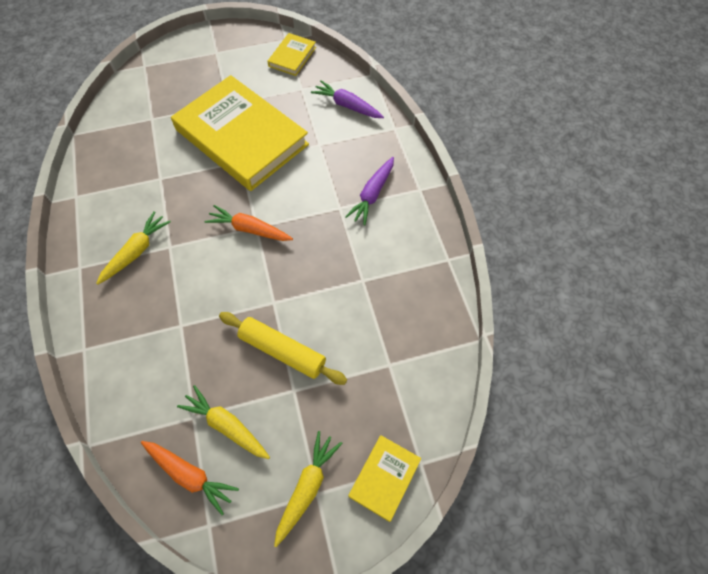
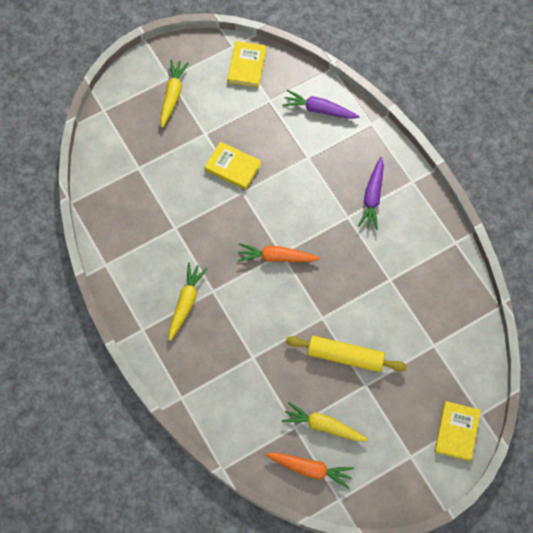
camera: 15 degrees left, 5 degrees up
yellow book [171,75,309,191] -> yellow book [204,141,261,190], size x0.43
yellow carrot [274,431,342,547] -> yellow carrot moved to [160,59,189,128]

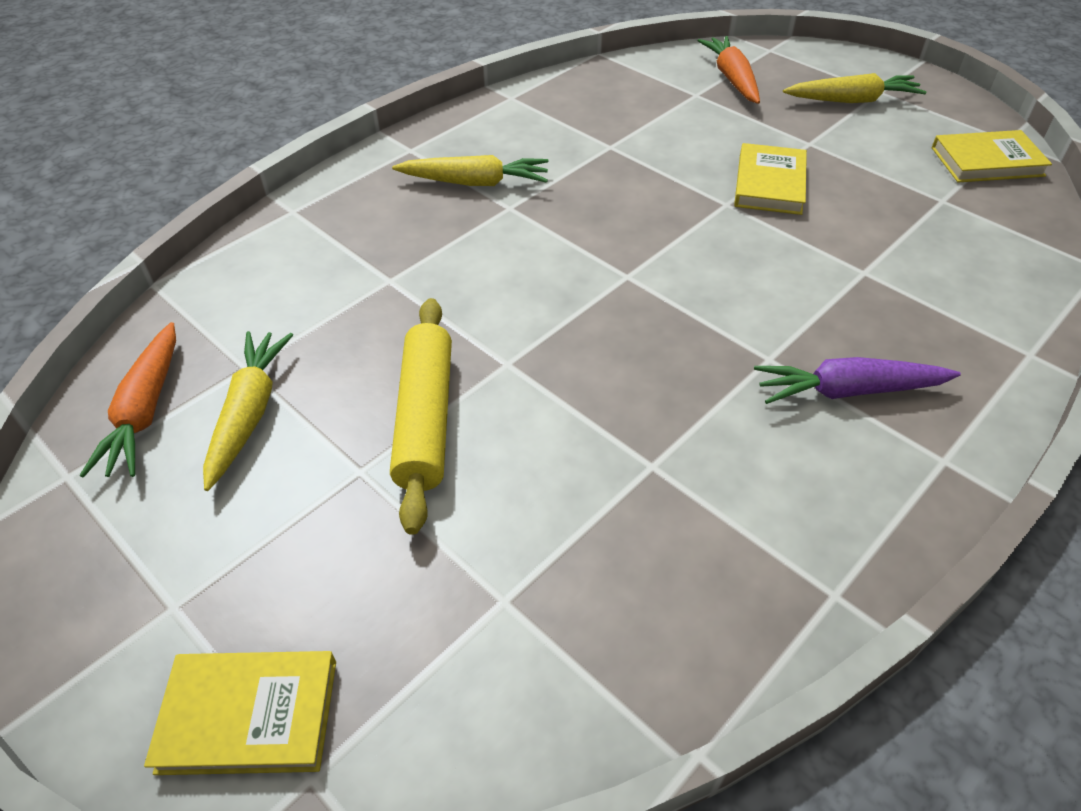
camera: 75 degrees right, 20 degrees down
orange carrot [237,243,320,262] -> orange carrot moved to [697,36,760,104]
purple carrot [282,90,360,119] -> none

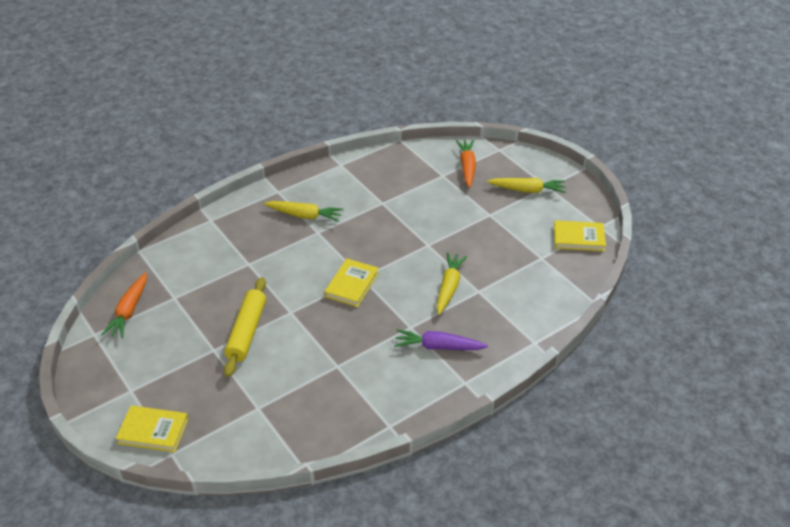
camera: 10 degrees right, 5 degrees down
yellow carrot [203,331,293,491] -> yellow carrot moved to [437,252,468,315]
yellow book [734,143,807,215] -> yellow book moved to [324,259,379,307]

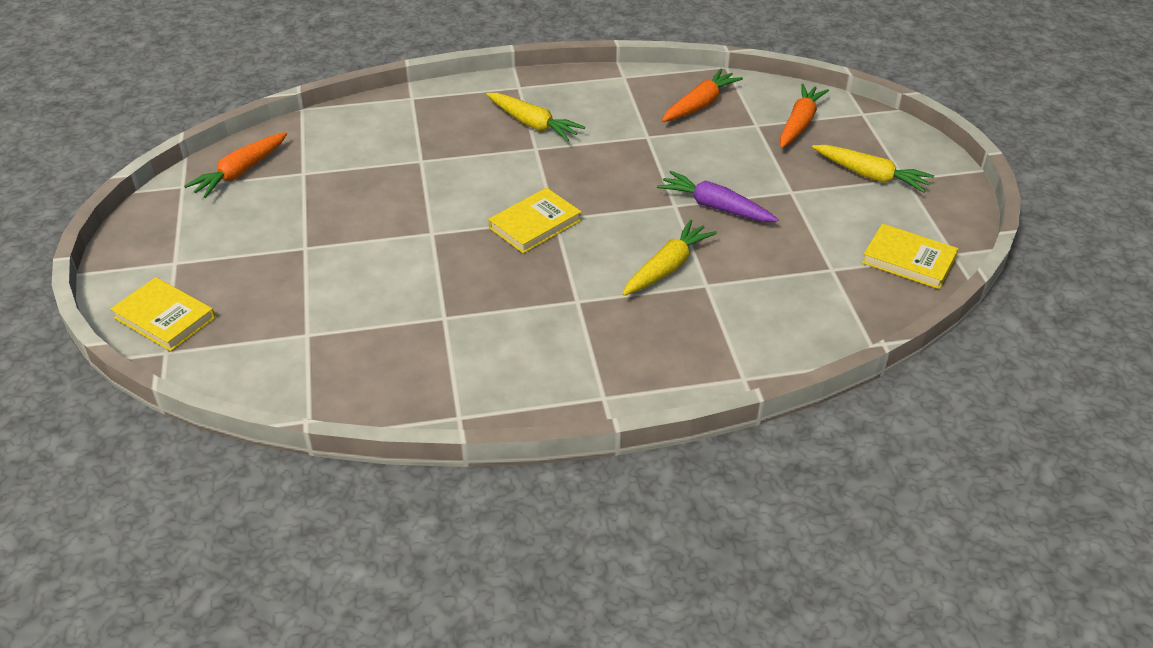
camera: 25 degrees right, 0 degrees up
yellow rolling pin [224,277,266,377] -> none
purple carrot [394,329,488,350] -> purple carrot moved to [657,171,778,222]
none -> orange carrot [662,68,743,122]

